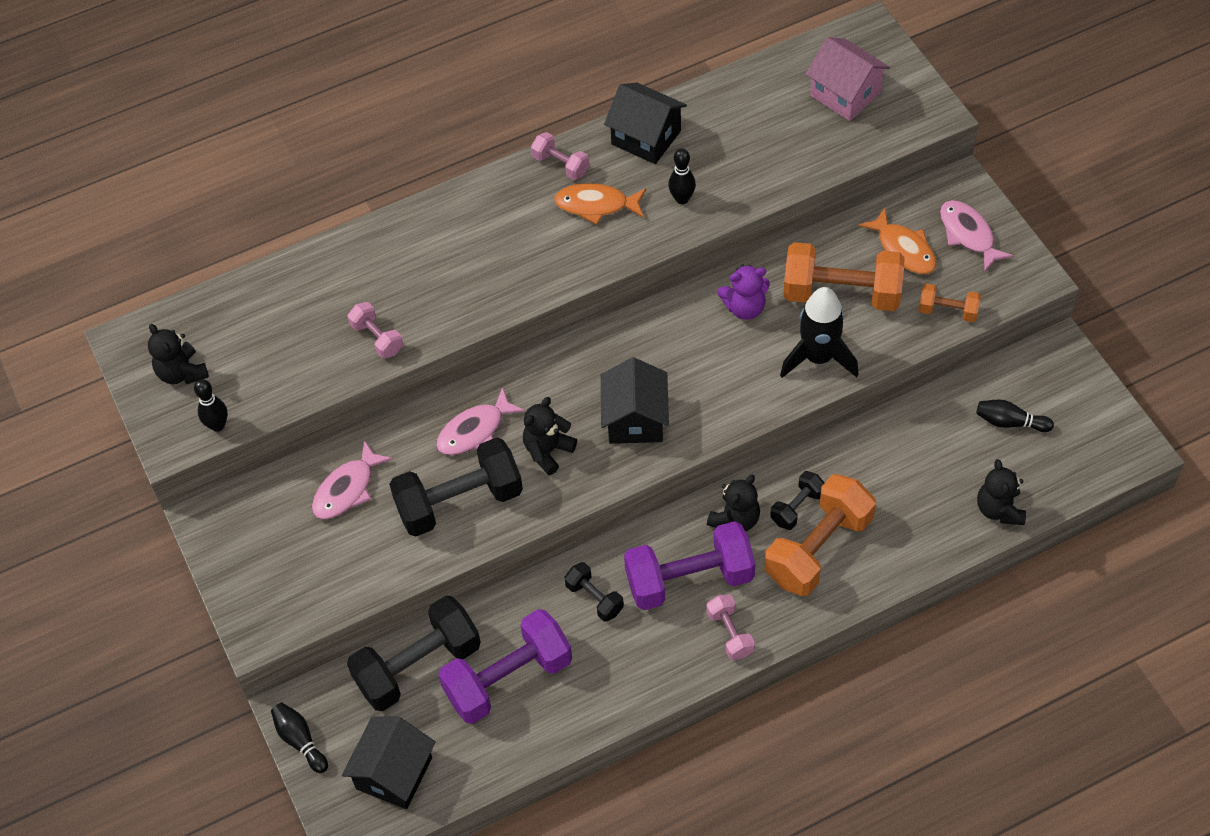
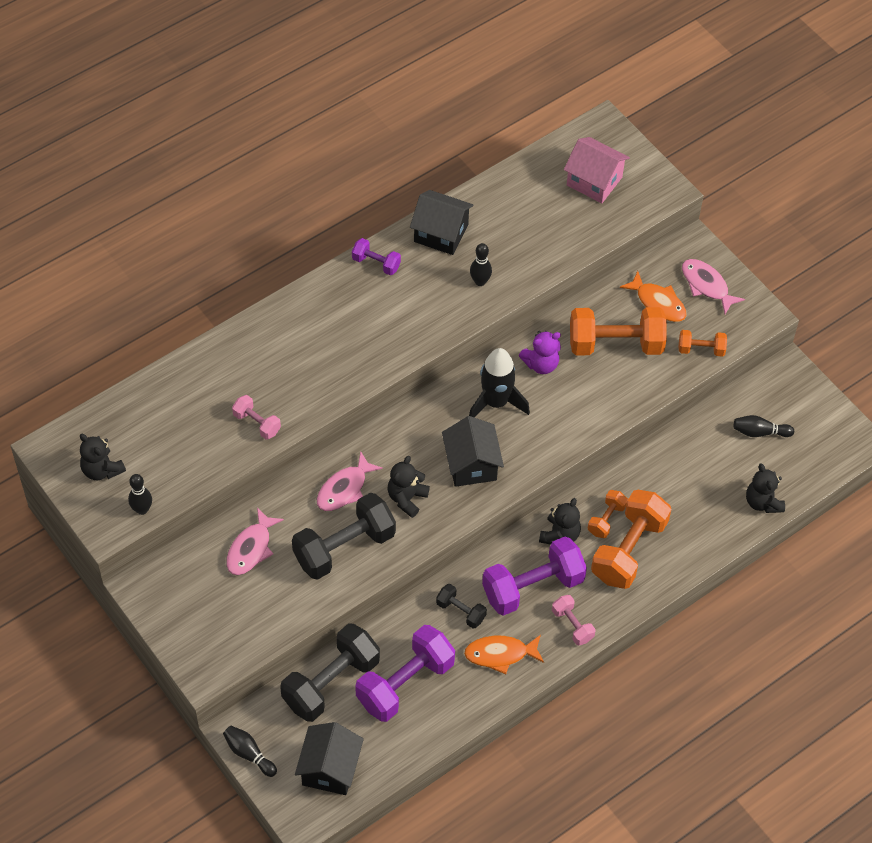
camera: 15 degrees left, 0 degrees up
pink dumbbell [531,132,589,180] -> purple dumbbell [352,238,401,275]
orange fish [554,183,646,225] -> orange fish moved to [464,635,544,674]
black dumbbell [770,471,825,530] -> orange dumbbell [588,490,628,538]
black rocket [780,287,859,378] -> black rocket moved to [469,348,530,418]

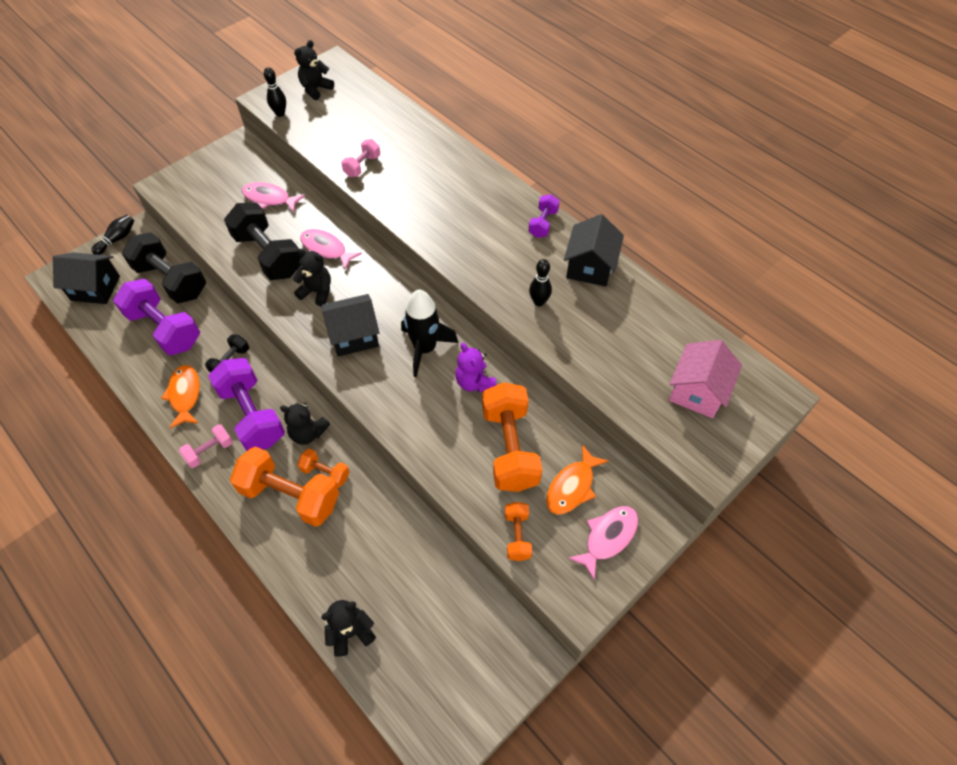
camera: 85 degrees right, 0 degrees up
black bowling pin [734,415,794,437] -> none

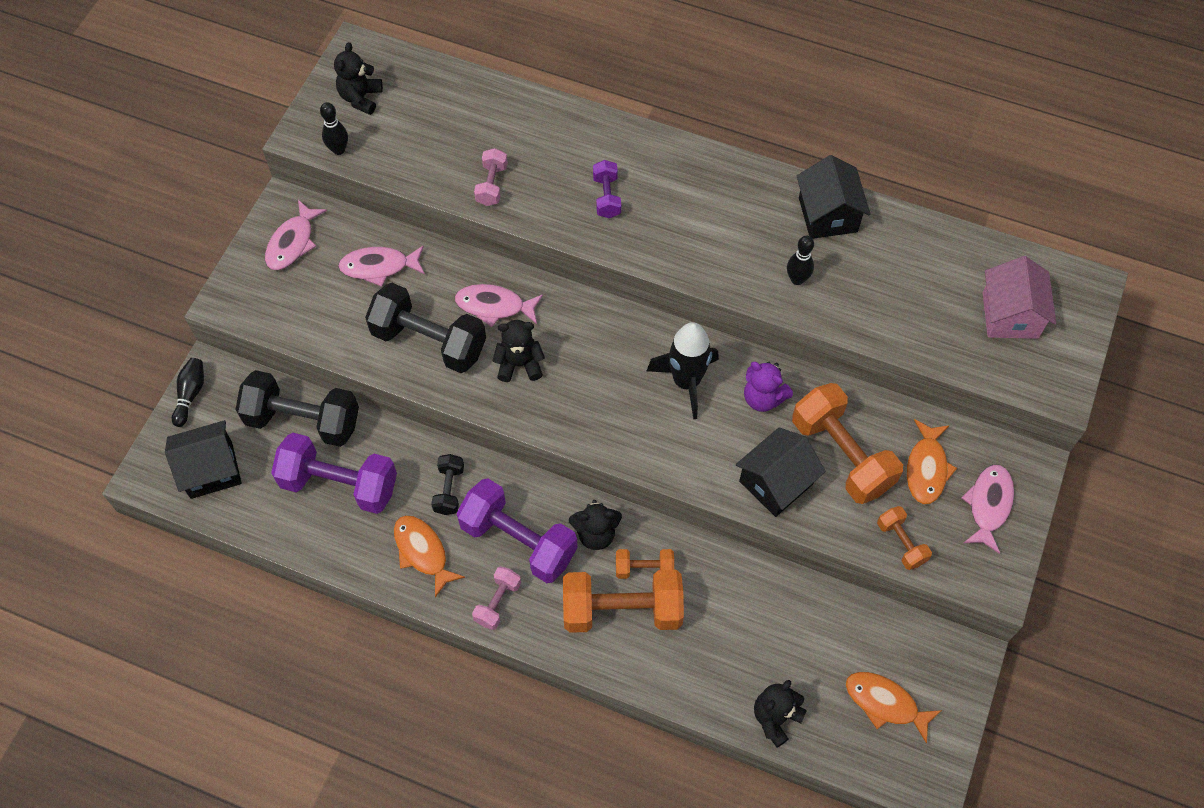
camera: 25 degrees left, 5 degrees up
black house [322,294,380,357] -> black house moved to [736,427,826,517]
purple dumbbell [529,194,560,238] -> purple dumbbell moved to [593,160,621,218]
none -> pink fish [265,200,327,270]
none -> orange fish [846,672,942,744]

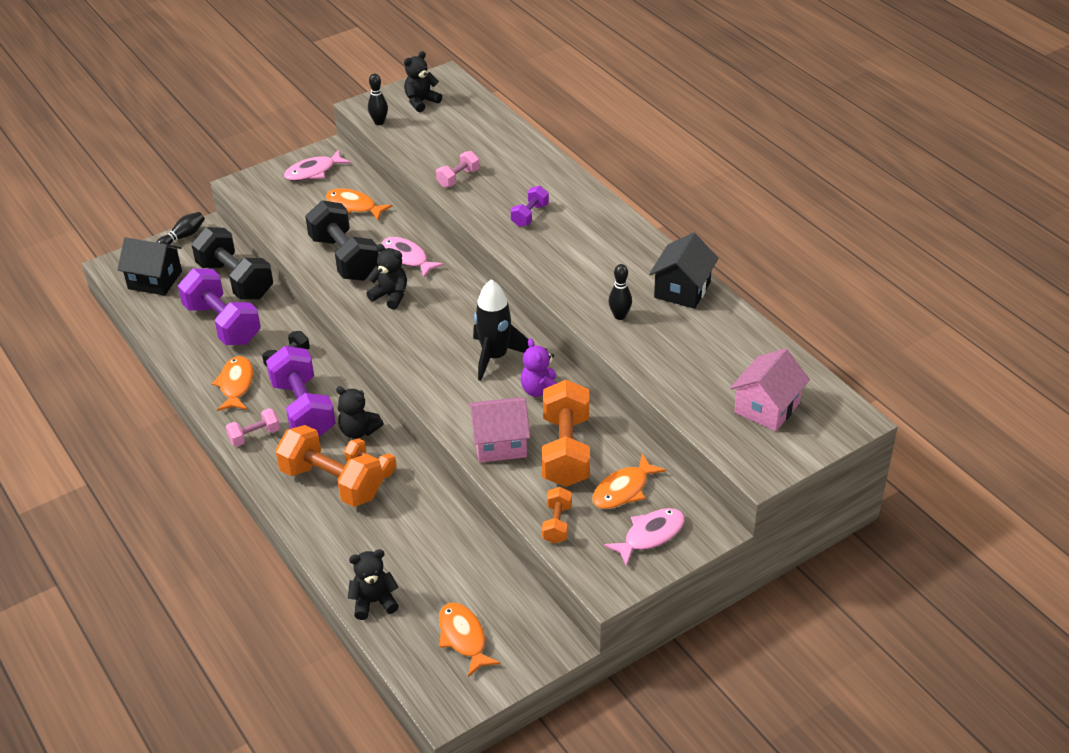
camera: 35 degrees right, 20 degrees down
pink fish [338,246,425,287] -> orange fish [326,189,393,221]
black house [736,427,826,517] -> pink house [469,397,530,463]

